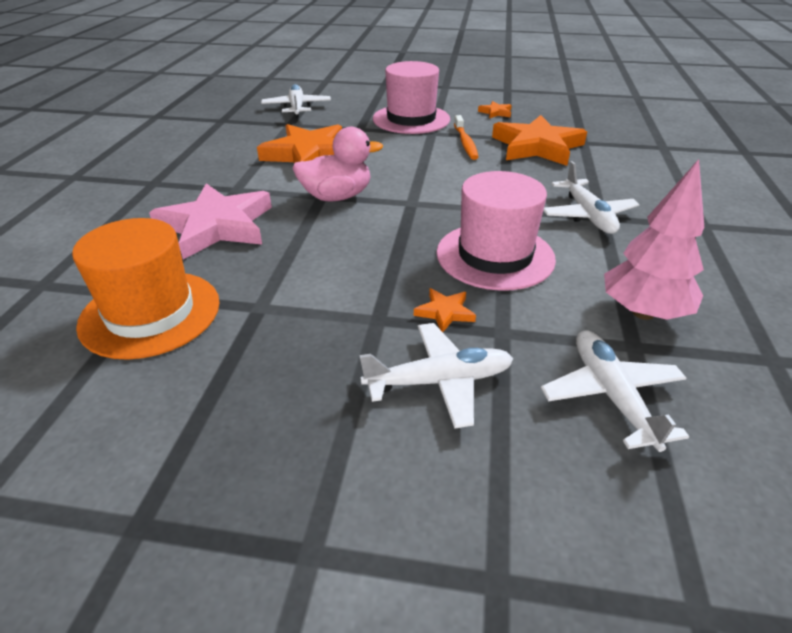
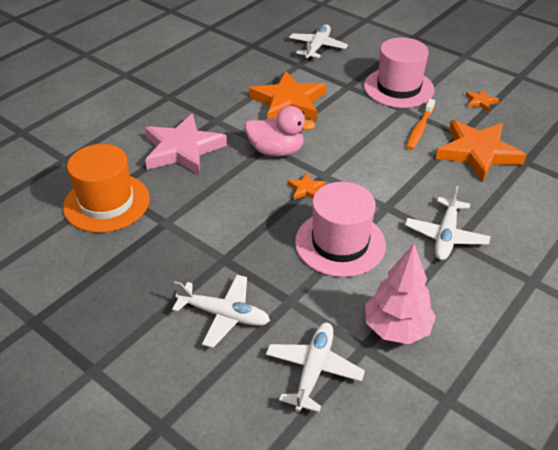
camera: 30 degrees right, 5 degrees up
orange star [414,288,476,332] -> orange star moved to [287,173,325,200]

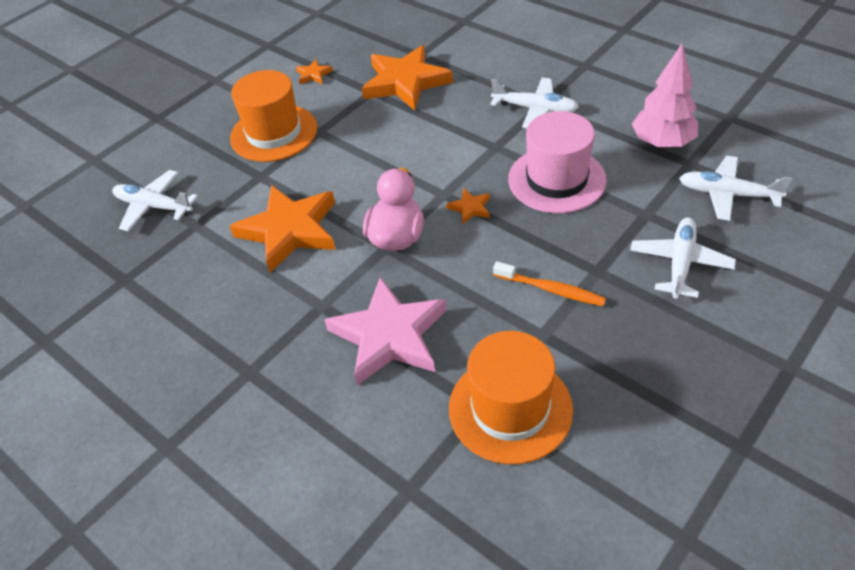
camera: 85 degrees left, 5 degrees up
pink hat [364,37,434,108] -> orange hat [230,70,317,162]
orange toothbrush [407,99,435,150] -> orange toothbrush moved to [493,261,606,306]

